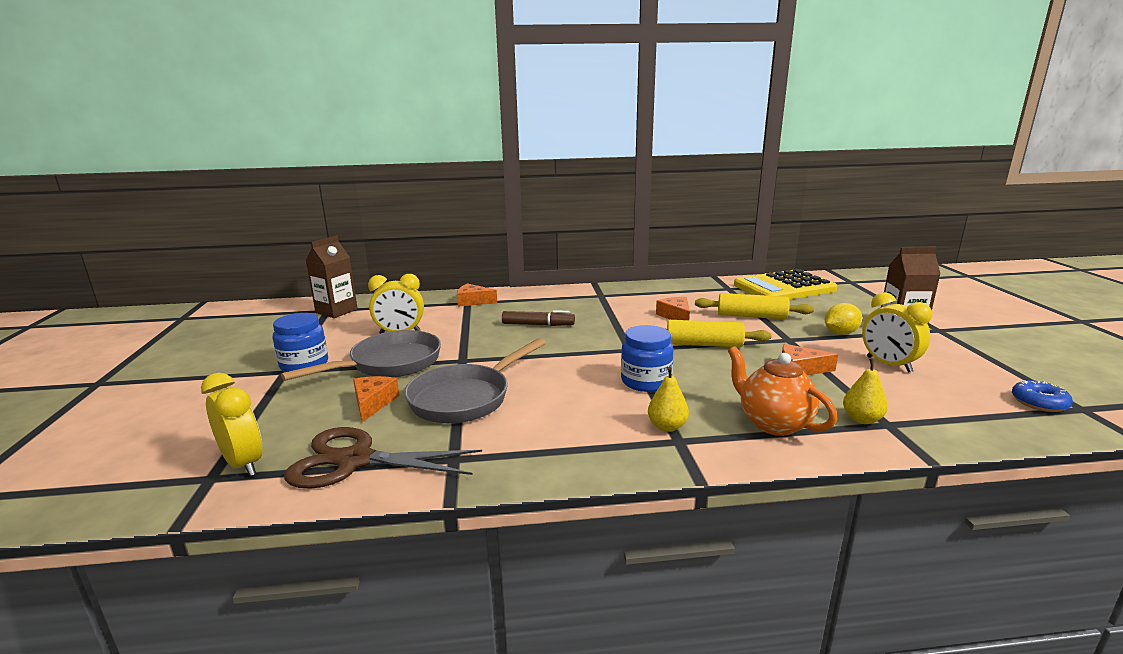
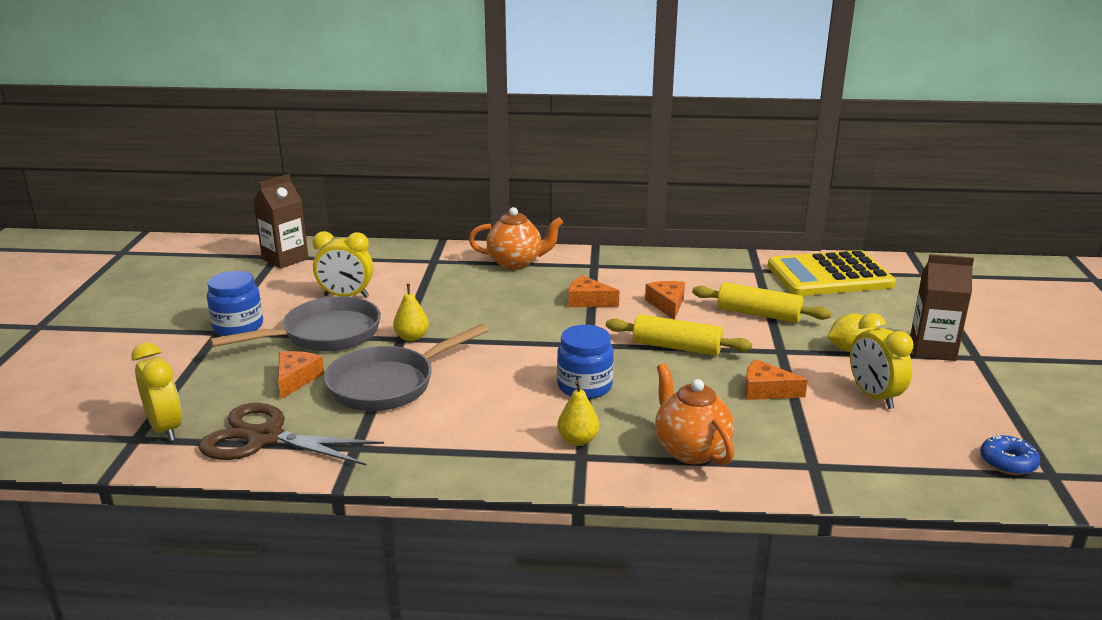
camera: 10 degrees right, 5 degrees up
orange cheese [457,283,497,307] -> orange cheese moved to [568,275,619,307]
brown marker [502,310,575,326] -> none
yellow pear [843,358,888,424] -> yellow pear moved to [393,284,429,341]
none -> orange teapot [469,207,563,270]

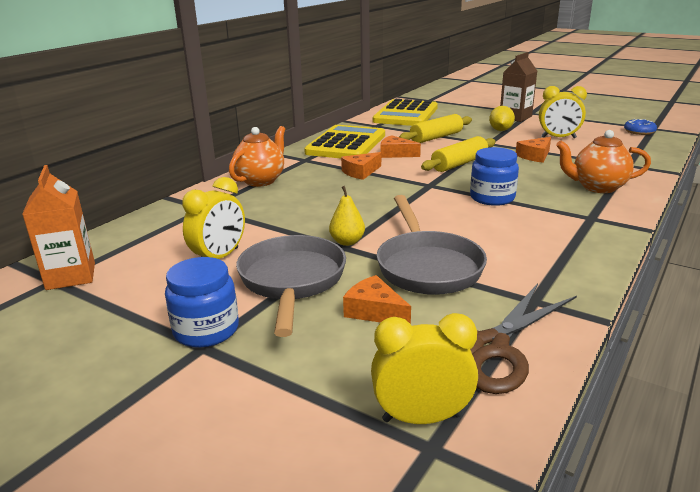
camera: 60 degrees left, 0 degrees up
brown carton [253,174,309,269] -> orange carton [23,165,95,290]
yellow pear [557,381,599,446] -> none
none -> yellow calculator [304,125,385,158]

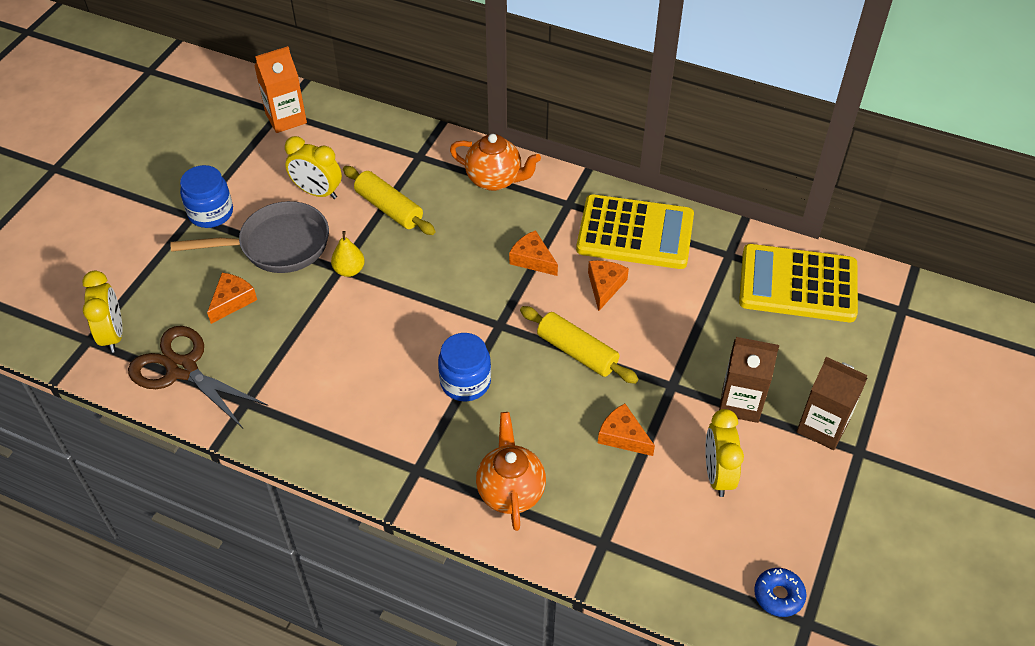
camera: 80 degrees right, 25 degrees up
grey pan [377,195,487,295] -> none
yellow rolling pin [399,114,472,143] -> yellow rolling pin moved to [343,166,436,235]
yellow lemon [489,106,515,131] -> brown carton [719,337,779,423]

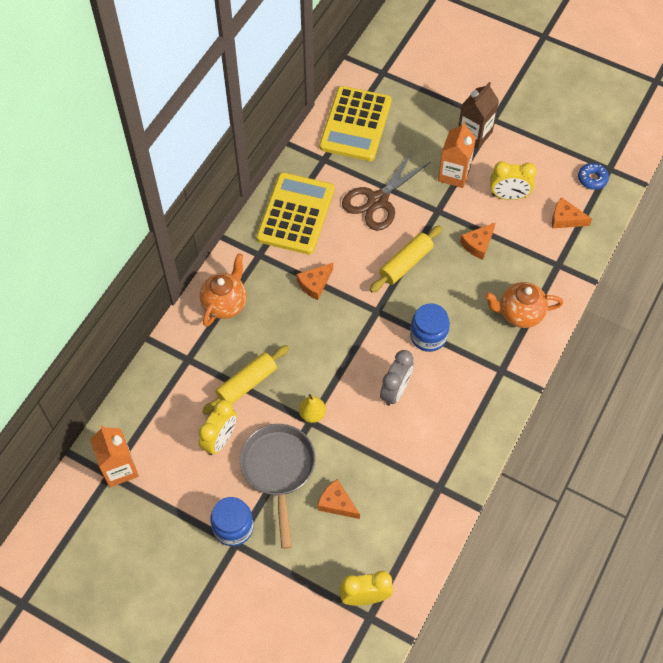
camera: 85 degrees left, 10 degrees up
brown scissors [128,326,268,428] -> brown scissors moved to [342,150,431,231]
orange cheese [588,261,629,311] -> orange cheese moved to [552,198,592,228]
brown carton [719,337,779,423] -> orange carton [438,122,476,188]
none -> grey clock [380,350,414,406]

